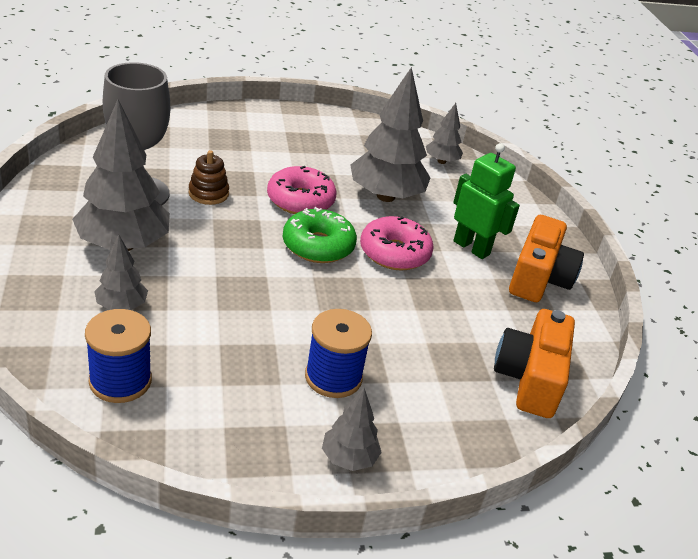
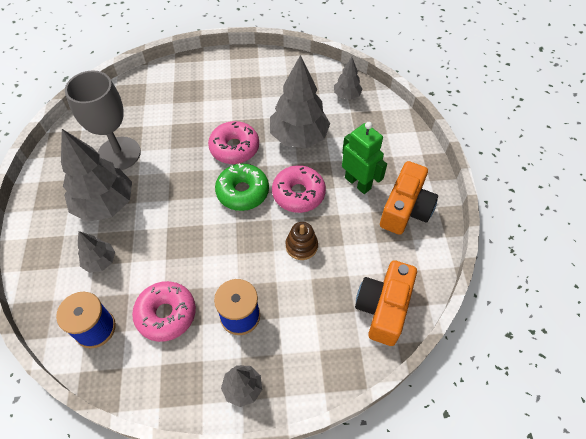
camera: 10 degrees right, 20 degrees up
brown stacking toy [189,150,229,205] -> brown stacking toy moved to [286,222,318,260]
none -> pink donut [132,281,196,342]

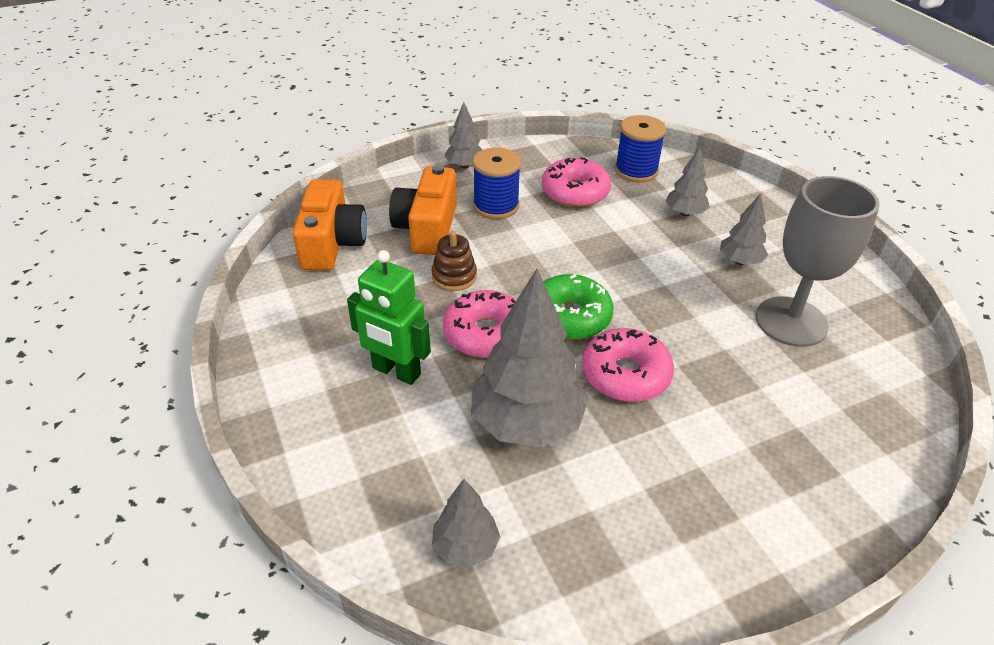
camera: 160 degrees right, 15 degrees down
grey tree [61,129,132,222] -> grey tree [720,193,768,265], size x0.51
orange camera [380,161,438,235] -> orange camera moved to [389,165,457,255]

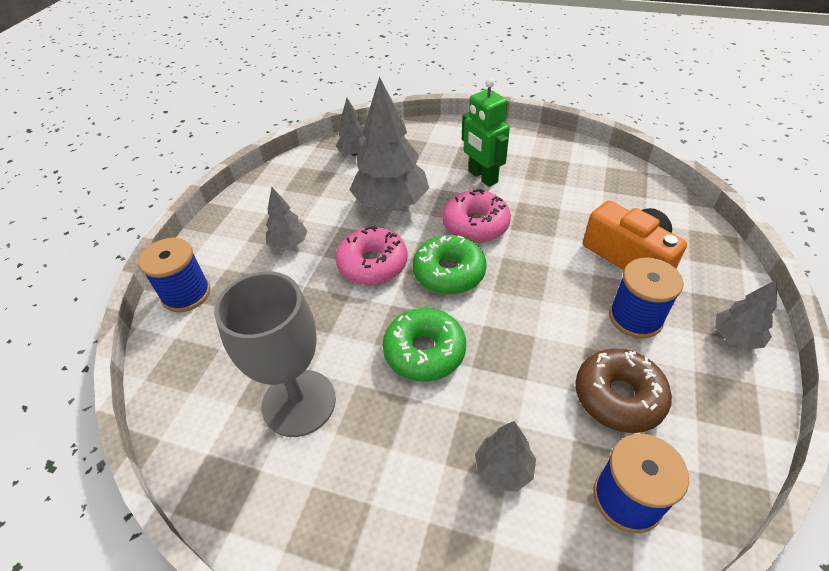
camera: 135 degrees right, 5 degrees up
orange camera [293,179,367,270] -> none
green robot [347,250,431,385] -> green robot turned 105 degrees counterclockwise [462,78,510,187]
brown stacking toy [431,231,477,291] -> none
pink donut [542,157,611,207] -> brown donut [575,348,672,433]
grey tree [720,193,768,265] -> grey tree moved to [266,187,308,249]
none -> blue spool [138,238,211,312]
none -> green donut [383,308,466,382]

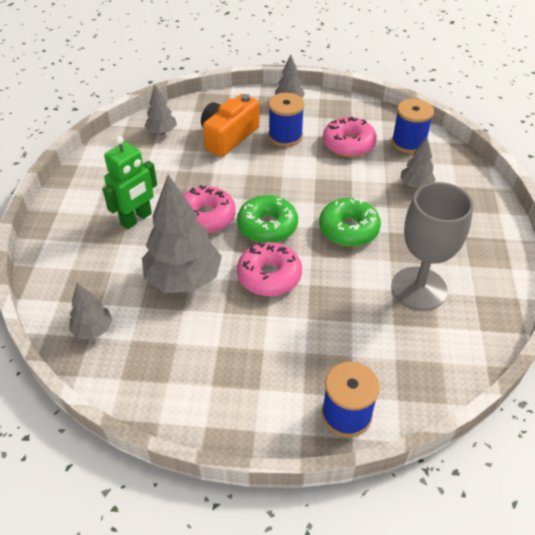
camera: 105 degrees left, 0 degrees up
grey tree [266,187,308,249] -> grey tree moved to [145,85,177,134]
brown donut [575,348,672,433] -> pink donut [323,117,377,157]

